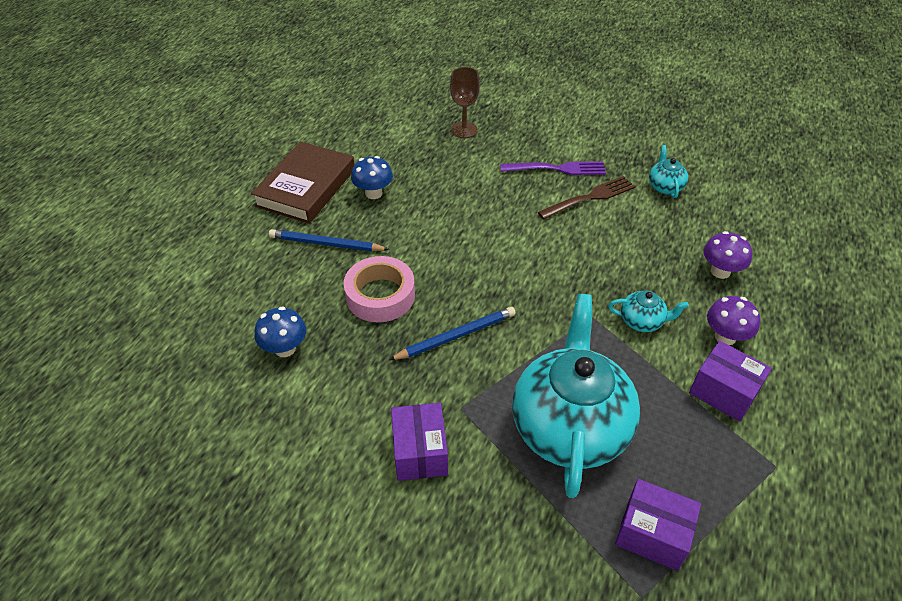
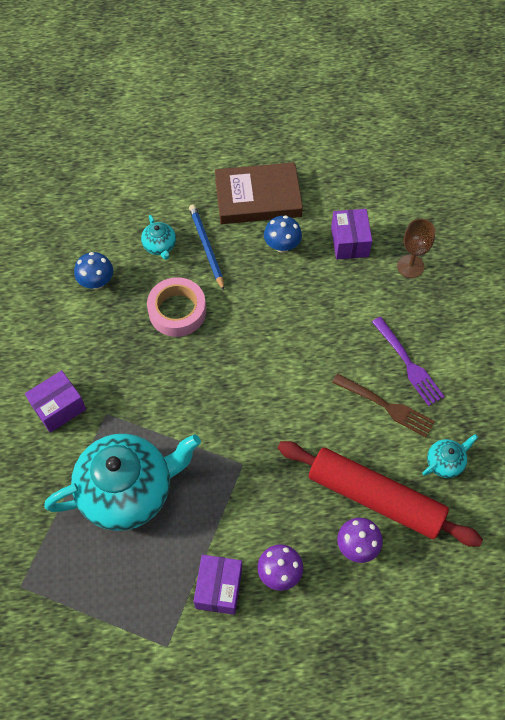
camera: 60 degrees right, 15 degrees up
blue pencil [389,307,516,360] -> none
turquoise teapot [608,291,689,332] -> turquoise teapot moved to [141,215,176,260]
purple box [615,479,701,571] -> purple box moved to [331,209,372,259]
none -> red rolling pin [278,441,483,547]

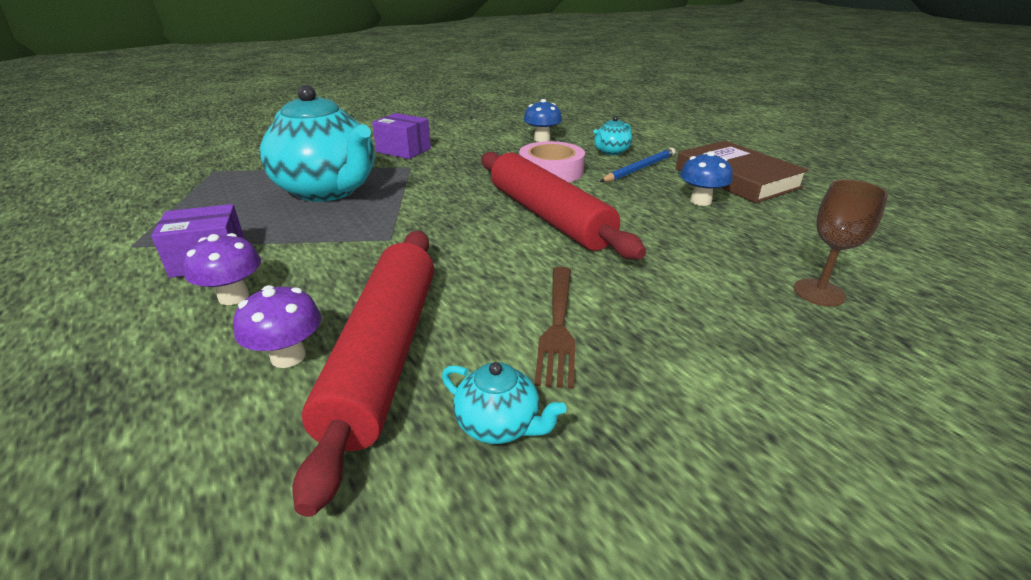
camera: 65 degrees right, 30 degrees down
purple box [331,209,372,259] -> none
purple fork [372,317,445,406] -> none
none -> red rolling pin [482,152,646,259]

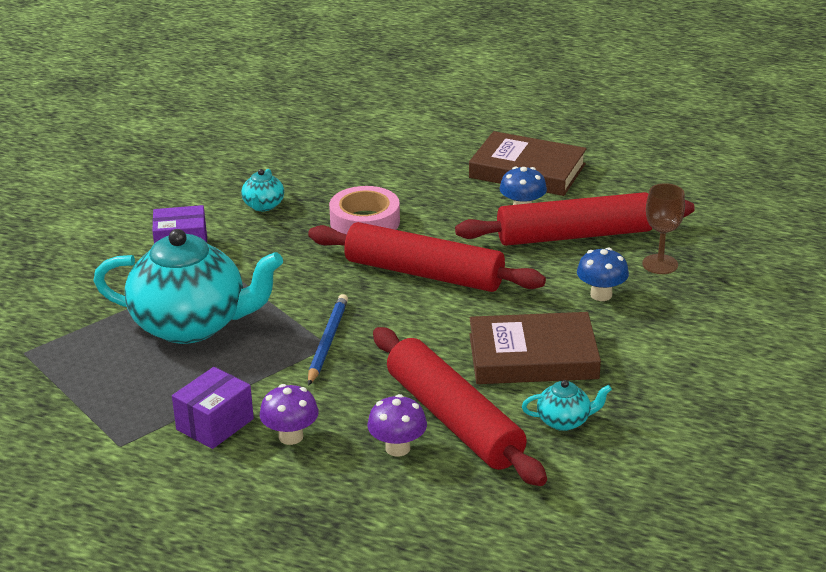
camera: 35 degrees left, 0 degrees up
blue mushroom [524,99,562,142] -> blue mushroom moved to [577,248,629,301]
brown fork [535,267,575,389] -> brown book [469,312,601,384]
turquoise teapot [593,116,632,155] -> turquoise teapot moved to [241,169,284,211]
blue pencil [600,148,676,182] -> blue pencil moved to [308,294,348,386]
none -> red rolling pin [455,192,695,246]

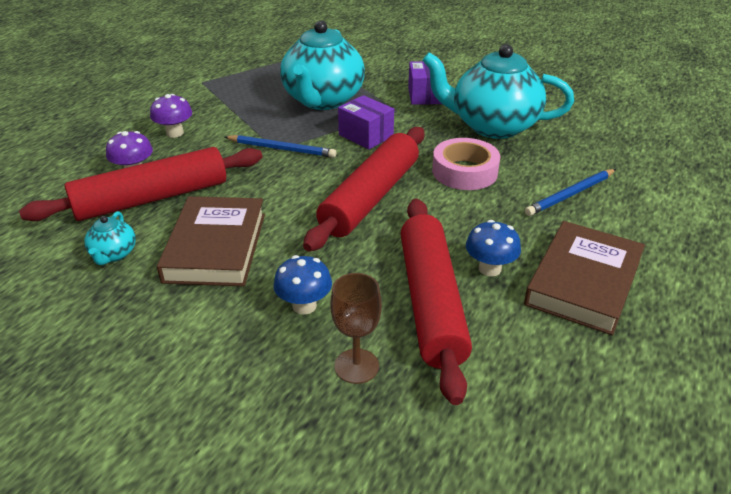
camera: 95 degrees right, 5 degrees up
purple box [172,367,254,449] -> purple box moved to [338,95,394,149]
turquoise teapot [241,169,284,211] -> turquoise teapot [422,44,574,139], size x2.39
none -> blue pencil [525,169,616,216]

